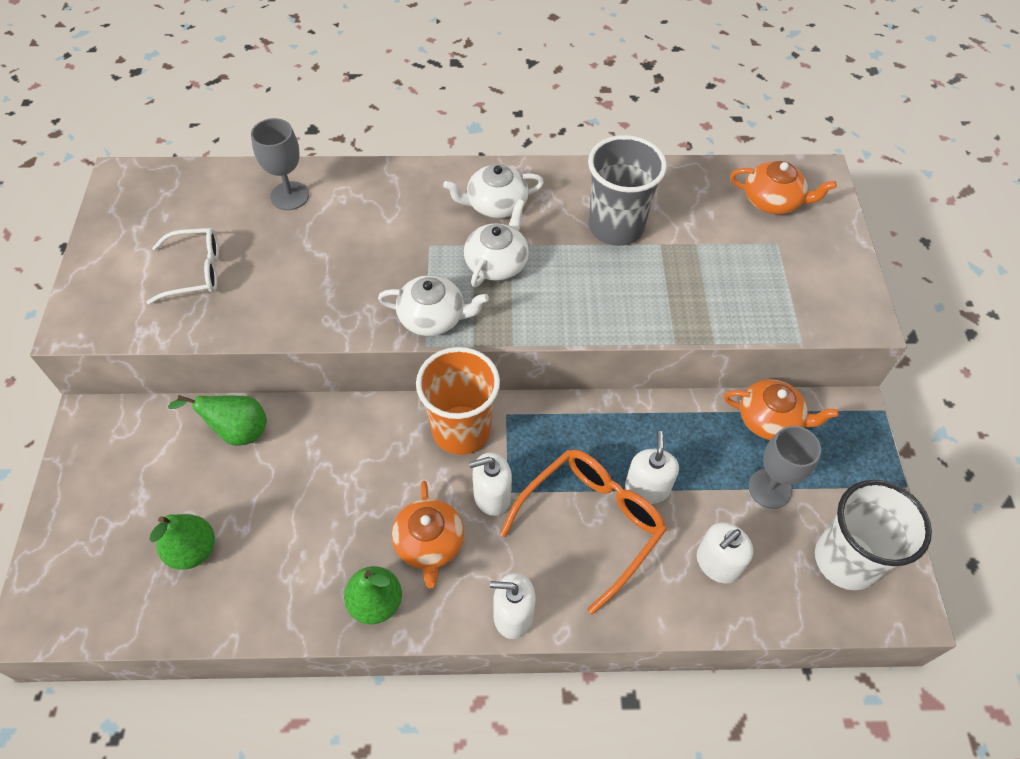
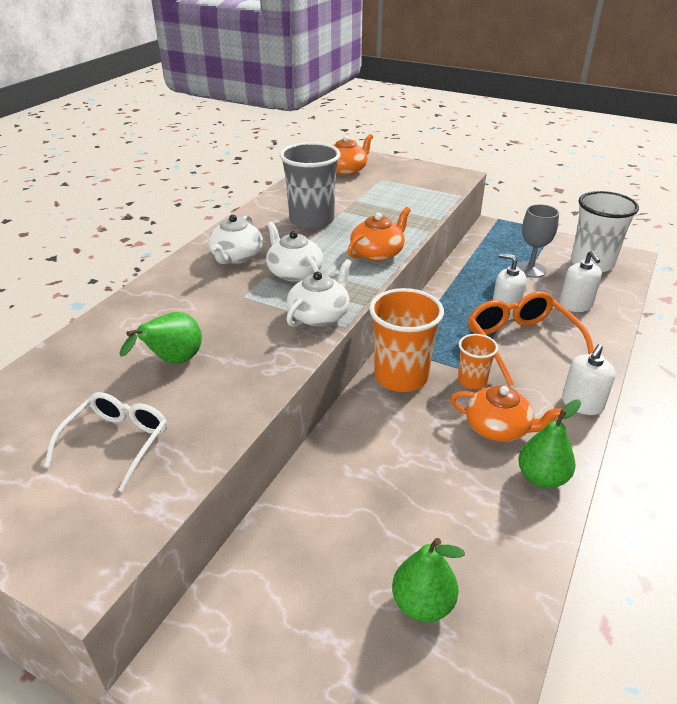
camera: 60 degrees left, 20 degrees down
green pear [168,395,267,446] -> green pear moved to [120,312,202,364]
grey goblet [251,118,309,210] -> none
white soap dispenser [469,452,512,516] -> orange cup [458,334,498,389]
orange teapot [724,379,839,440] -> orange teapot moved to [348,207,411,261]

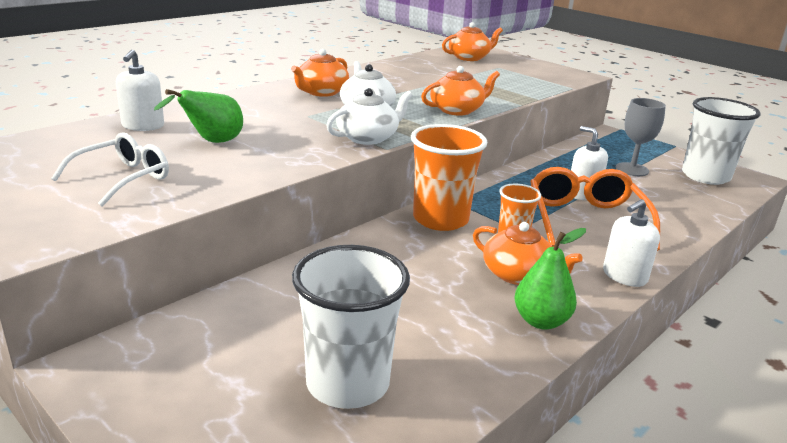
camera: 15 degrees right, 10 degrees down
white teapot [208,215,263,264] -> orange teapot [291,49,349,97]
grey cup [280,142,341,229] -> none
green pear [392,538,465,622] -> white cup [292,245,410,409]
white soap dispenser [559,251,602,312] -> white soap dispenser moved to [116,50,164,131]

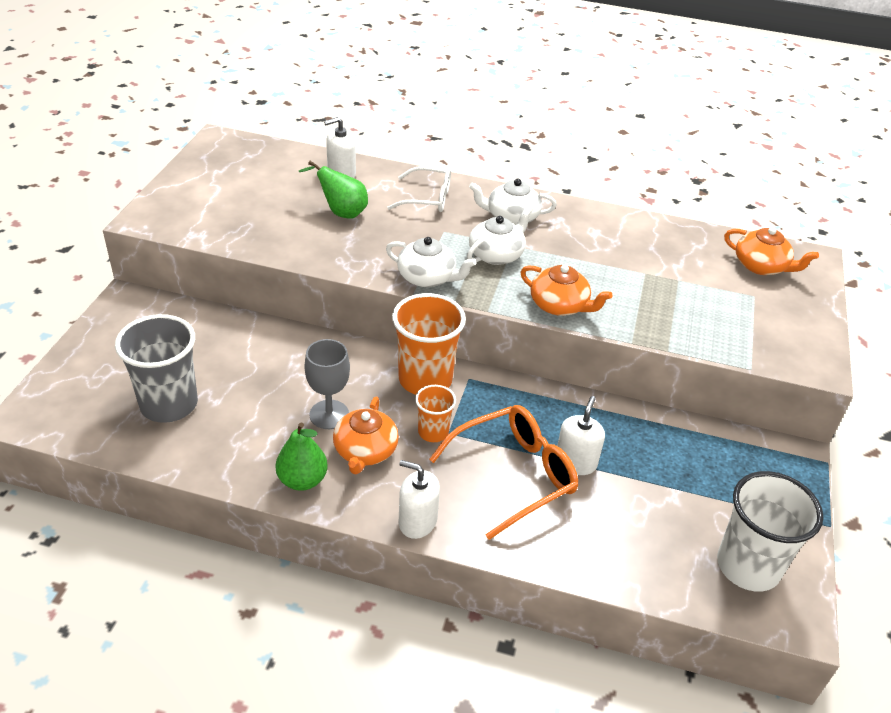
camera: 60 degrees right, 15 degrees up
white glasses [51,132,169,207] -> white glasses moved to [387,167,451,212]
orange teapot [291,49,349,97] -> white teapot [469,179,557,225]
white cup [292,245,410,409] -> grey cup [115,314,198,423]
grey goblet [616,98,666,176] -> grey goblet moved to [304,339,350,429]

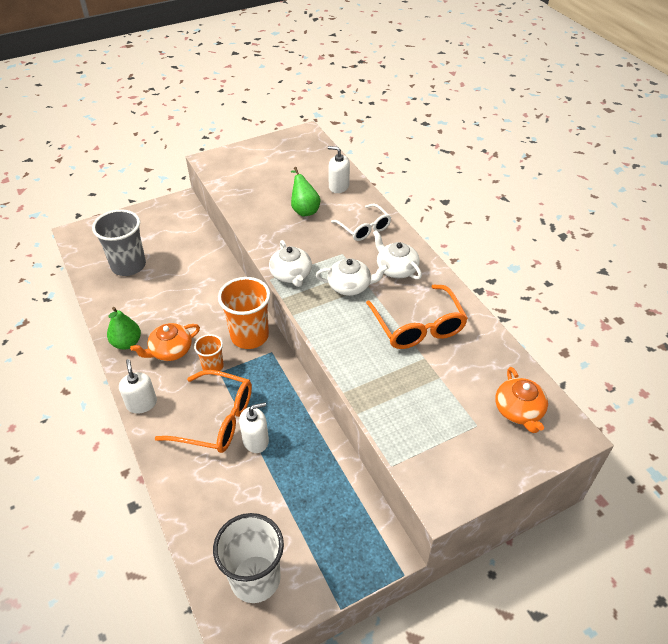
camera: 50 degrees right, 5 degrees up
grey goblet [304,339,350,429] -> none
orange teapot [521,264,613,316] -> none
none -> orange glasses [366,285,468,349]

